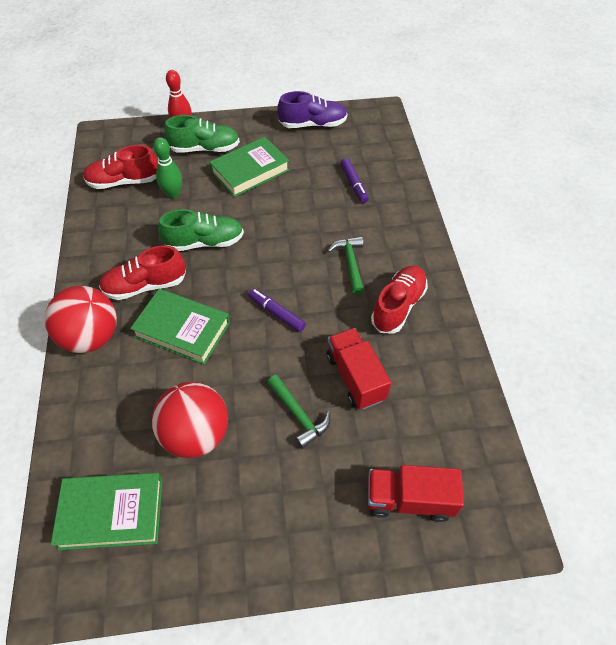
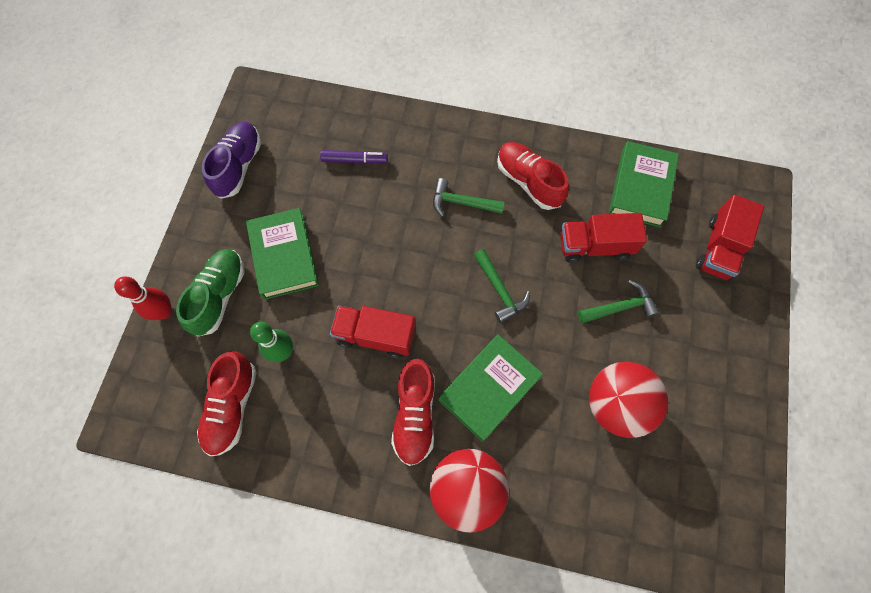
camera: 70 degrees left, 15 degrees up
green book [51,473,162,550] -> green book moved to [609,141,679,227]
green shoe [158,209,244,251] -> red truck [330,306,416,358]
purple marker [248,288,306,332] -> green hammer [474,249,530,323]

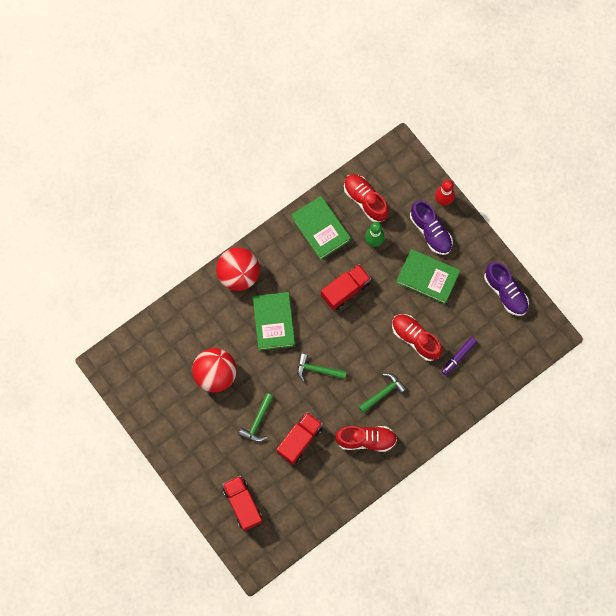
camera: 130 degrees right, 5 degrees up
green shoe [176,249,245,337] -> purple shoe [410,200,453,255]
red shoe [391,358,435,466] -> red shoe moved to [392,314,442,361]
green book [609,141,679,227] -> green book moved to [291,196,351,260]

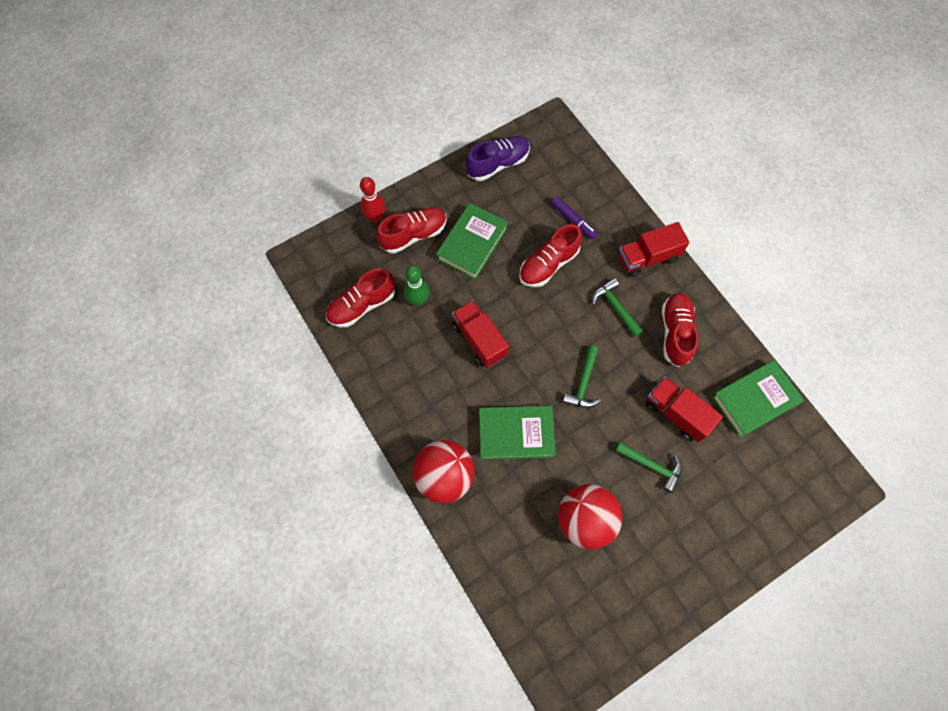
camera: 85 degrees left, 5 degrees down
red truck [222,476,262,531] -> red truck moved to [618,222,690,277]
green book [291,196,351,260] -> green book moved to [711,360,804,438]
purple shoe [410,200,453,255] -> red shoe [376,207,447,254]

